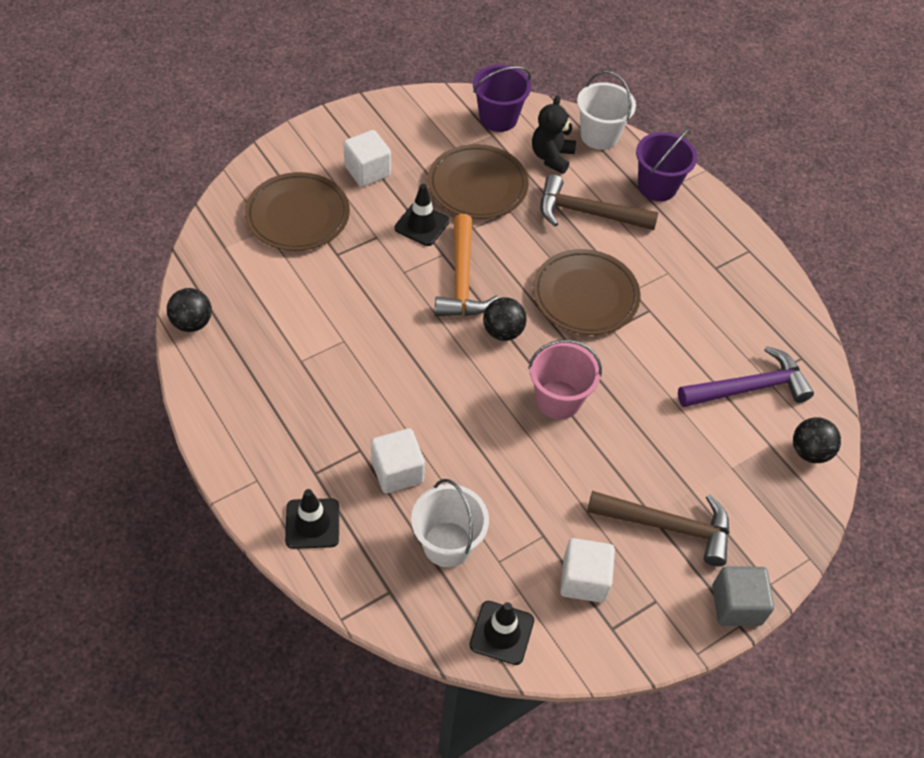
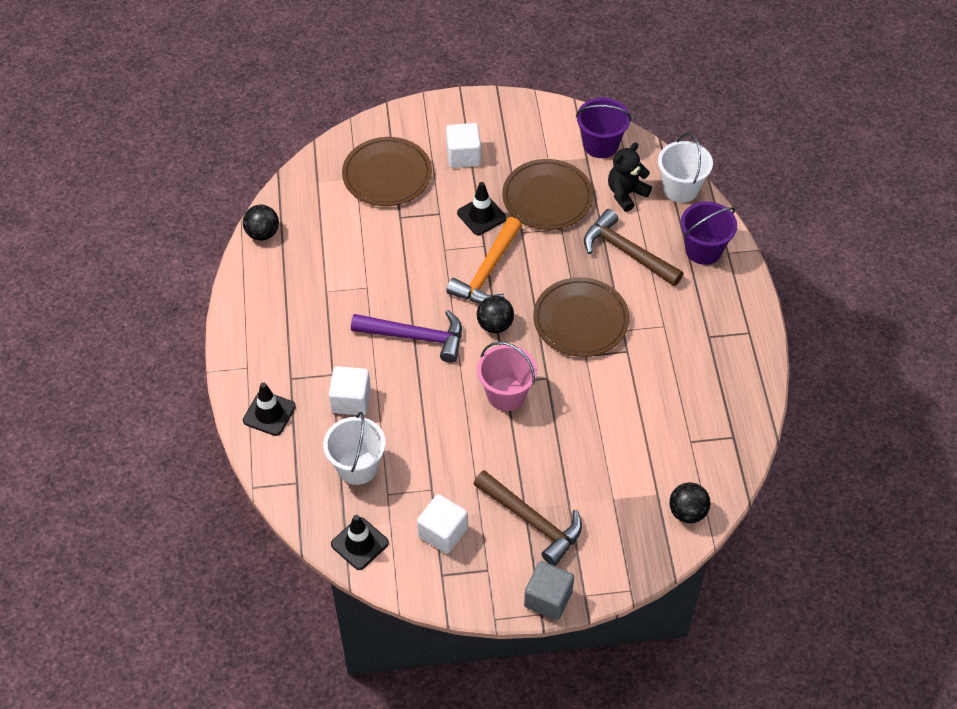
camera: 30 degrees right, 0 degrees up
purple hammer [678,346,814,407] -> purple hammer moved to [351,310,462,363]

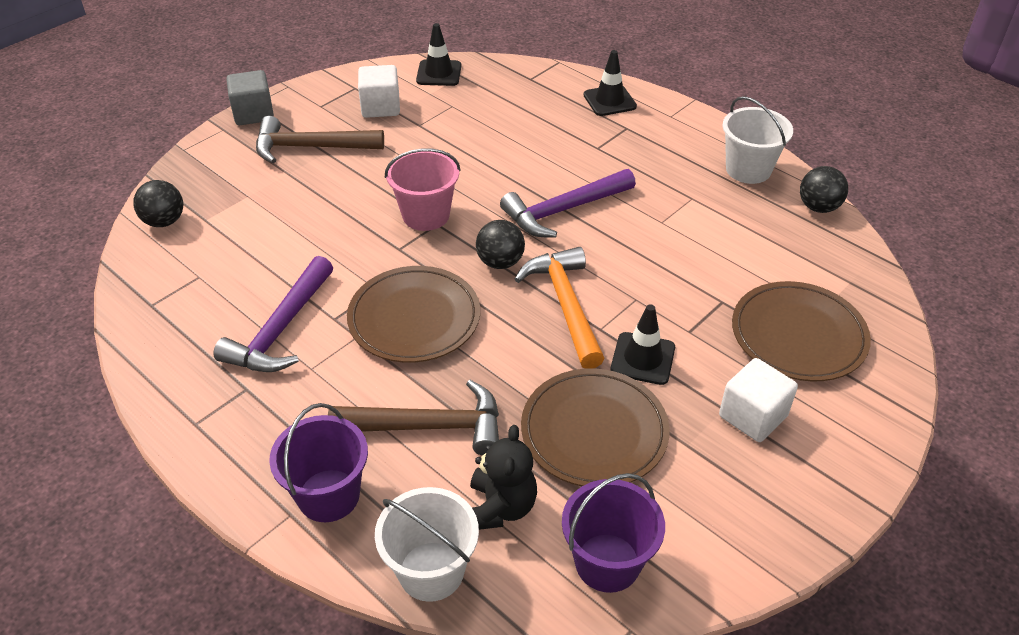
camera: 140 degrees right, 10 degrees down
white bucket [323,412,386,485] -> white bucket moved to [723,96,793,184]
white cube [329,366,371,415] -> none
none -> purple hammer [213,256,333,372]

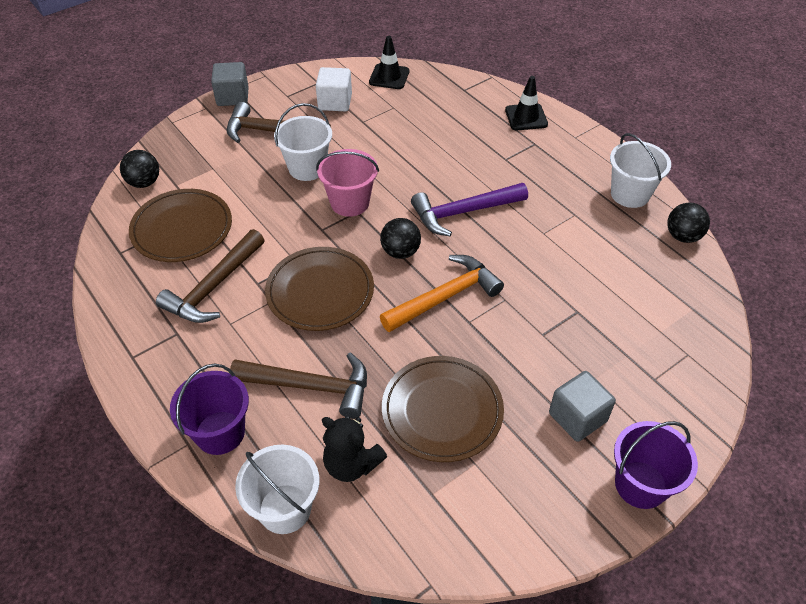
camera: 10 degrees right, 5 degrees up
purple hammer [213,256,333,372] -> brown hammer [156,229,265,323]
black teddy bear [470,425,537,530] -> black teddy bear turned 105 degrees clockwise [322,416,387,482]
orange hammer [515,247,605,369] -> orange hammer turned 60 degrees clockwise [380,255,504,332]
purple bucket [562,473,665,593] -> purple bucket moved to [614,421,698,509]
black traffic cone [611,304,675,385] -> none
white cube [719,358,798,442] -> grey cube [549,371,616,442]
brown plate [732,281,871,381] -> brown plate moved to [129,189,232,262]
none -> white bucket [274,103,332,181]

